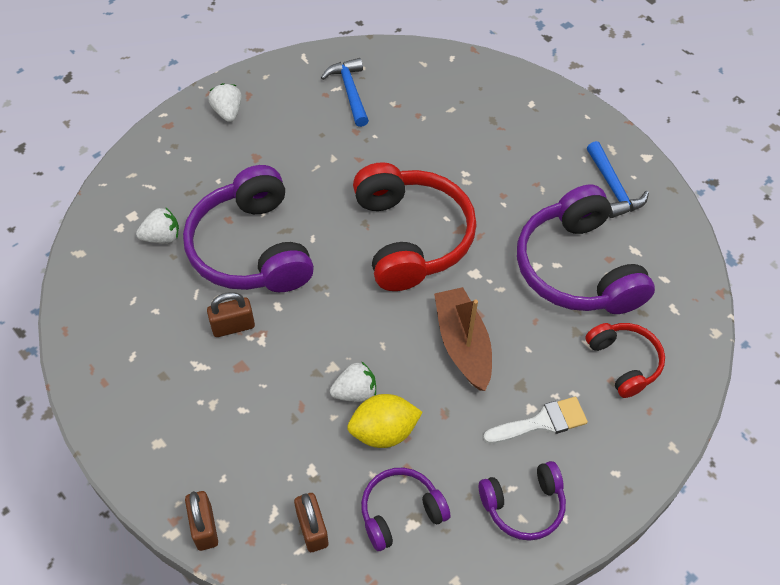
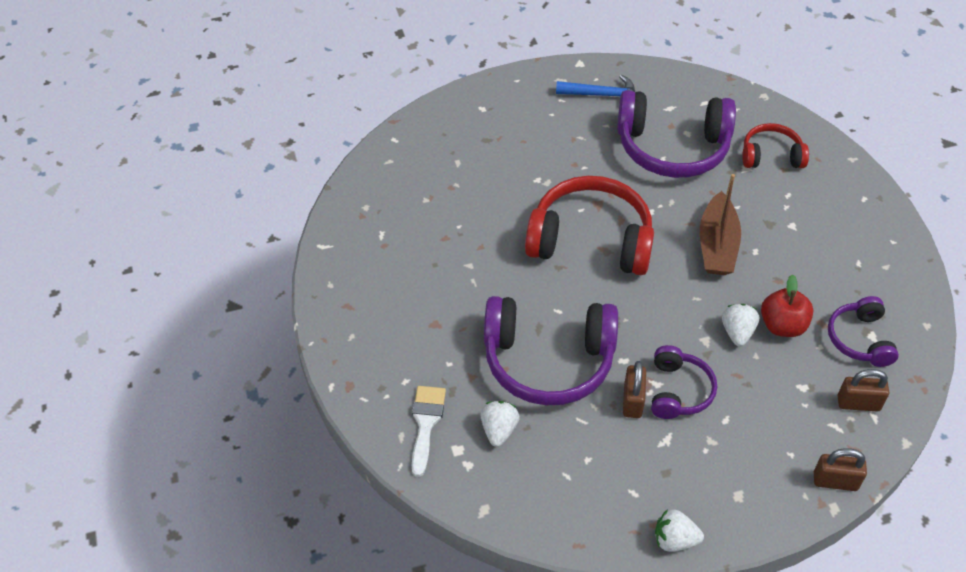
camera: 65 degrees left, 5 degrees down
white strawberry [208,83,242,122] -> white strawberry moved to [655,509,704,552]
blue hammer [321,58,369,127] -> none
yellow lemon [347,394,422,448] -> red apple [761,274,814,337]
brown boat [434,287,492,391] -> brown boat turned 90 degrees counterclockwise [700,174,741,275]
purple headphones [479,461,566,541] -> purple headphones moved to [651,345,717,419]
white brush [483,397,588,444] -> white brush moved to [412,386,446,477]

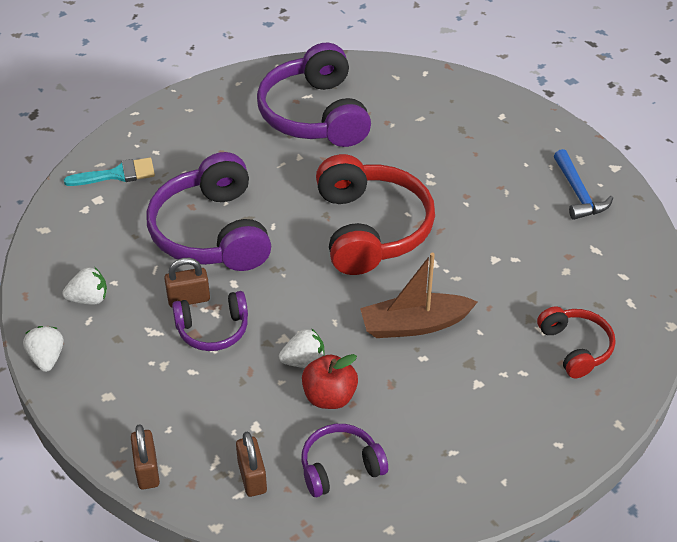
camera: 70 degrees right, 5 degrees down
white brush [412,386,446,477] -> turquoise brush [64,158,155,186]
white strawberry [480,401,520,447] -> white strawberry moved to [62,267,107,305]
purple headphones [617,90,736,178] -> purple headphones moved to [257,43,371,147]

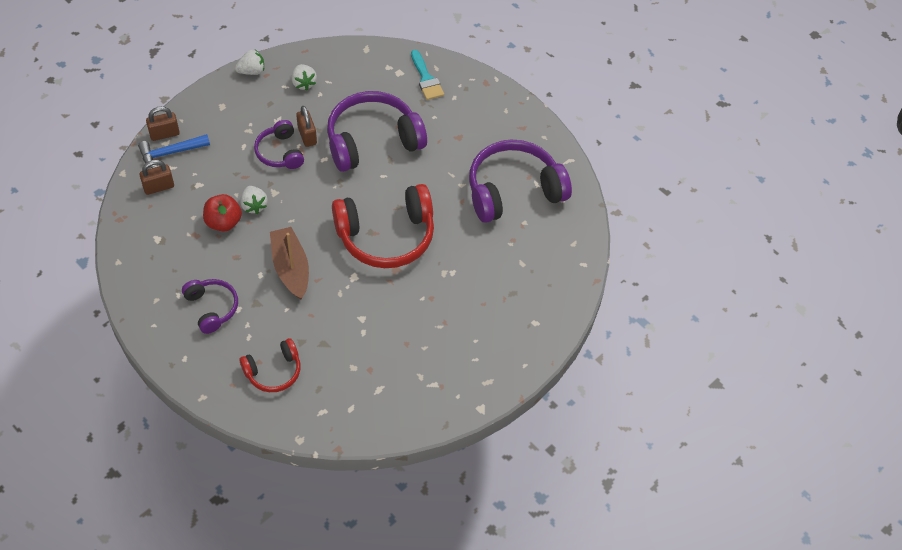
camera: 80 degrees right, 10 degrees up
purple headphones [301,424,388,497] -> purple headphones moved to [182,279,238,334]
blue hammer [554,149,613,220] -> blue hammer moved to [138,134,210,168]

